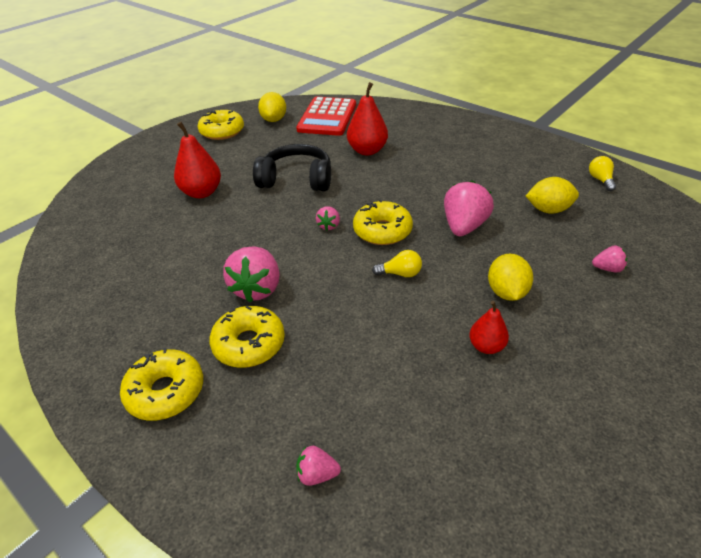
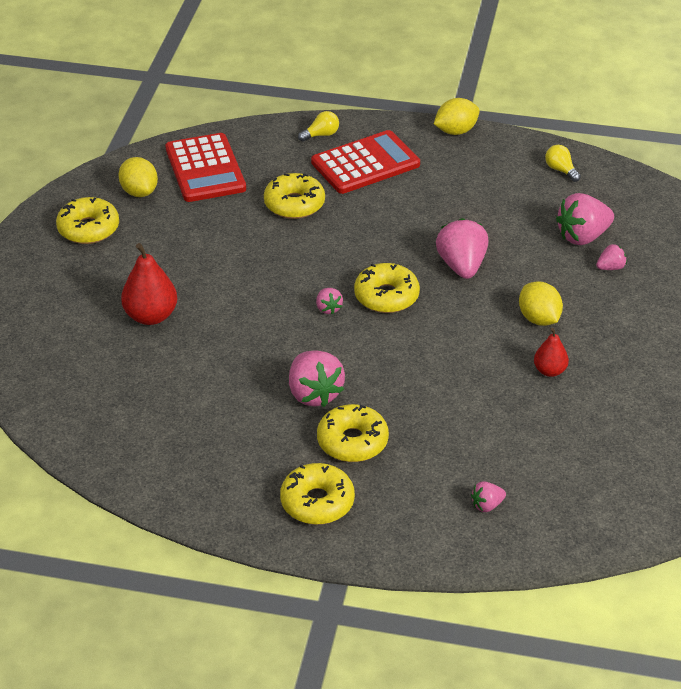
camera: 30 degrees left, 0 degrees up
black headphones [253,144,331,191] -> none
red pear [347,82,388,155] -> yellow donut [264,173,325,219]
yellow light bulb [372,250,422,277] -> yellow light bulb moved to [298,111,339,142]
yellow lemon [526,177,579,214] -> yellow lemon moved to [434,98,480,135]
none -> red calculator [311,130,420,194]
none -> pink strawberry [556,193,614,245]

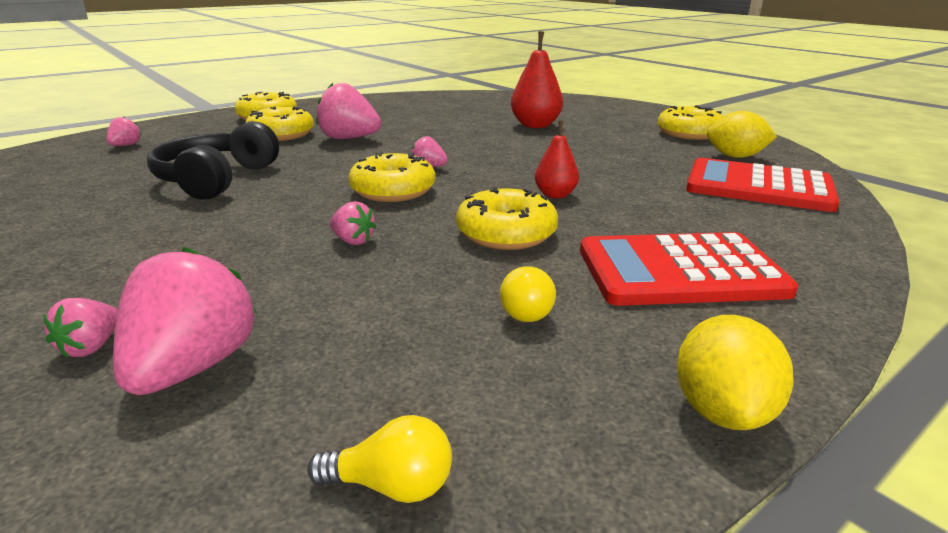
camera: 130 degrees right, 15 degrees down
yellow donut [264,173,325,219] -> yellow donut moved to [456,187,558,250]
yellow light bulb [298,111,339,142] -> yellow light bulb moved to [500,266,556,322]
red calculator [311,130,420,194] -> red calculator turned 75 degrees clockwise [580,232,798,306]
pink strawberry [436,218,489,279] -> pink strawberry [330,201,376,245], size x0.50
yellow lemon [519,281,563,326] -> none
red pear [534,328,569,377] -> red pear moved to [535,121,579,199]
none -> black headphones [147,121,279,200]

